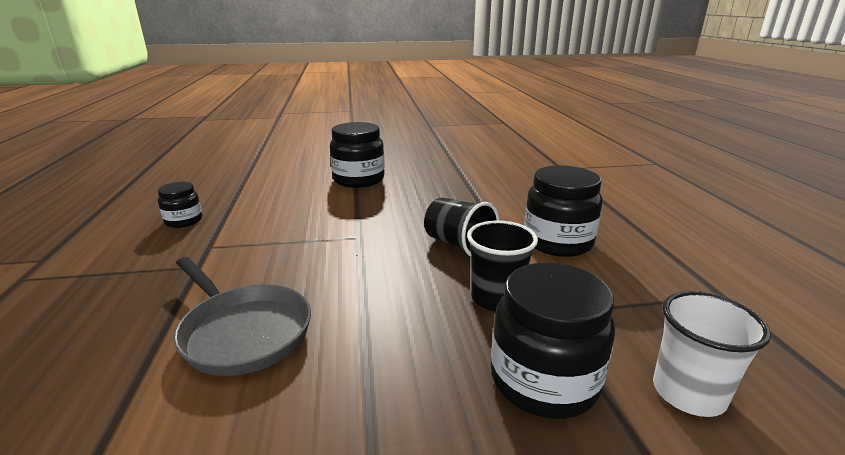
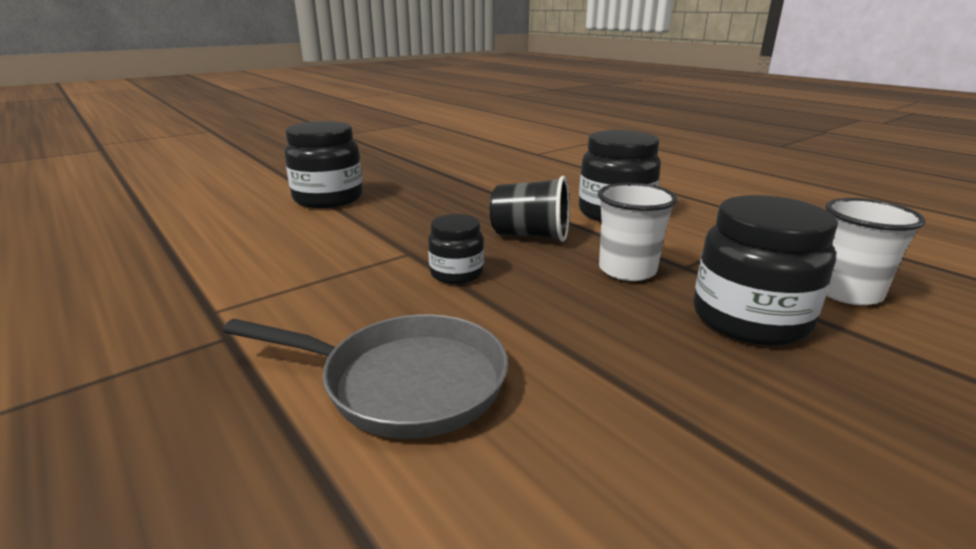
camera: 30 degrees left, 0 degrees up
black jar [158,182,202,228] -> black jar moved to [428,214,484,284]
black cup [467,220,538,312] -> white cup [598,183,677,281]

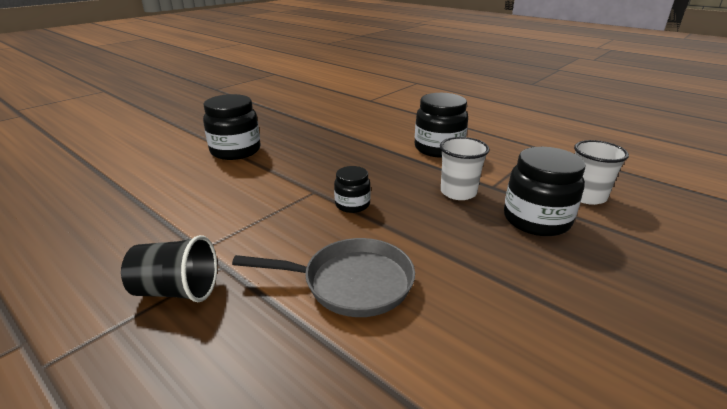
camera: 10 degrees left, 5 degrees up
black cup [490,176,570,242] -> black cup moved to [121,235,217,302]

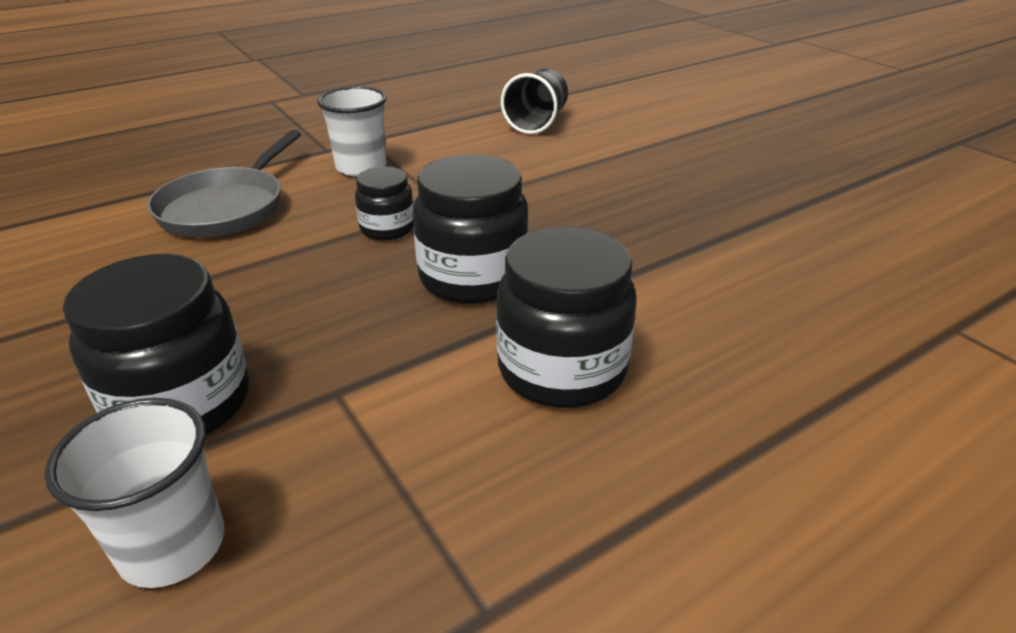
camera: 105 degrees right, 5 degrees up
black cup [121,235,217,302] -> black cup moved to [501,69,568,134]
black jar [203,94,261,160] -> black jar moved to [413,154,529,304]
white cup [440,137,490,200] -> white cup moved to [317,86,387,177]

